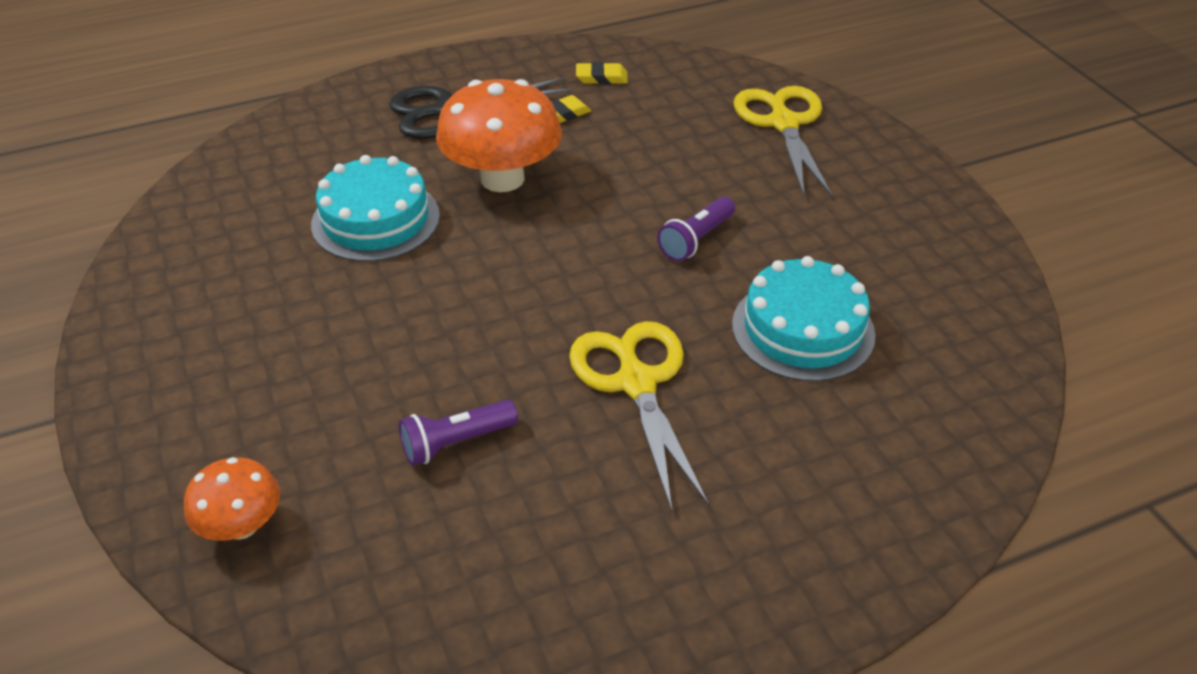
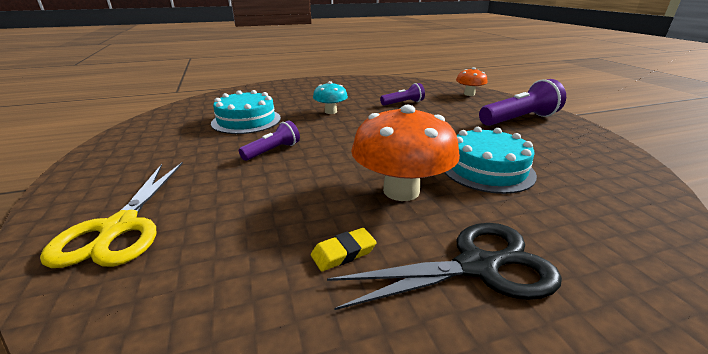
camera: 175 degrees left, 15 degrees down
yellow scissors [569,321,709,511] -> turquoise mushroom [313,81,348,114]
yellow eraser [576,62,628,84] -> none
none -> purple flashlight [479,79,566,126]

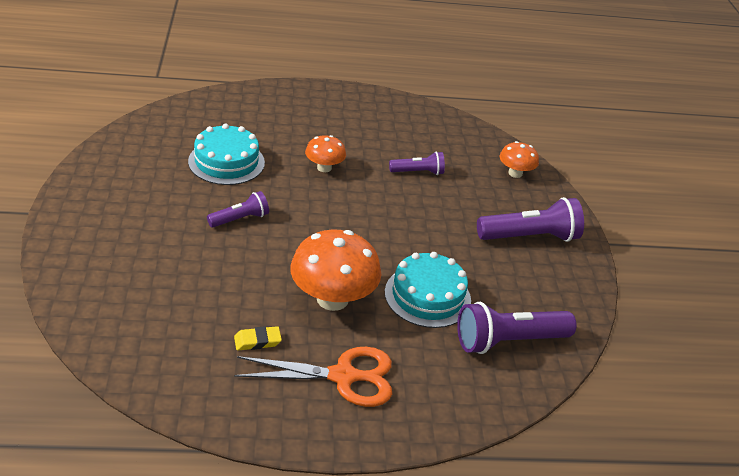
camera: 10 degrees right, 10 degrees up
yellow scissors [40,162,183,268] -> none
turquoise mushroom [313,81,348,114] -> orange mushroom [305,135,346,172]
black scissors [327,223,562,310] -> orange scissors [234,347,392,407]
none -> purple flashlight [457,302,577,354]

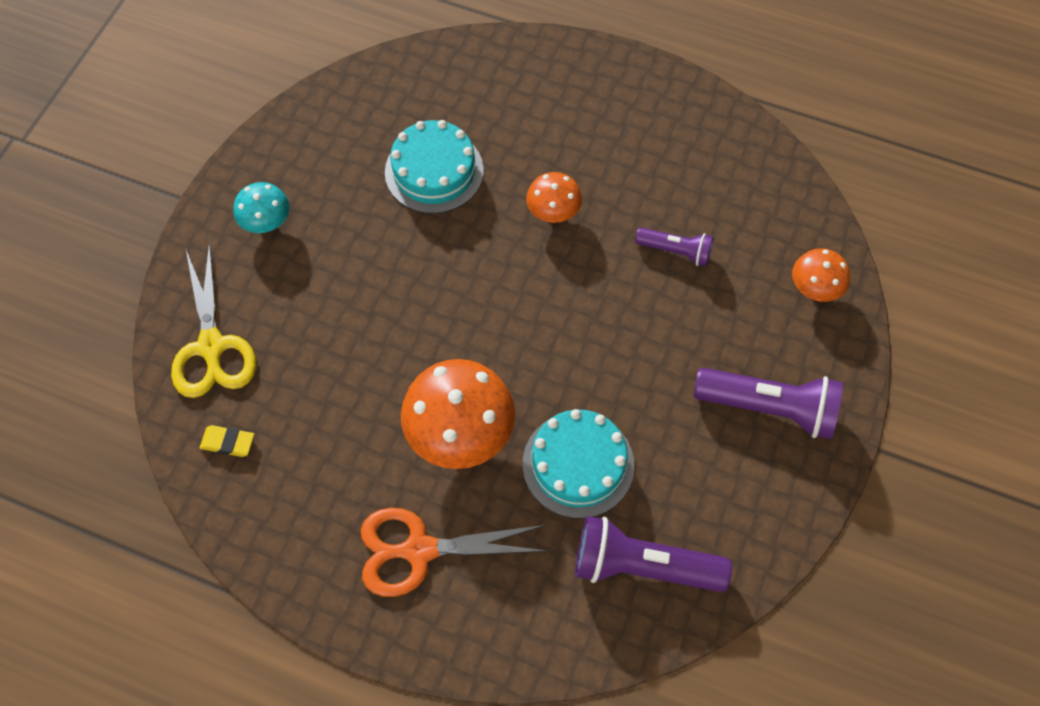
camera: 30 degrees right, 25 degrees up
purple flashlight [207,191,269,227] -> none
yellow eraser [234,326,282,350] -> yellow eraser moved to [200,425,254,457]
orange scissors [234,347,392,407] -> orange scissors turned 150 degrees clockwise [361,508,547,597]
none -> yellow scissors [171,243,256,398]
none -> turquoise mushroom [233,182,289,233]

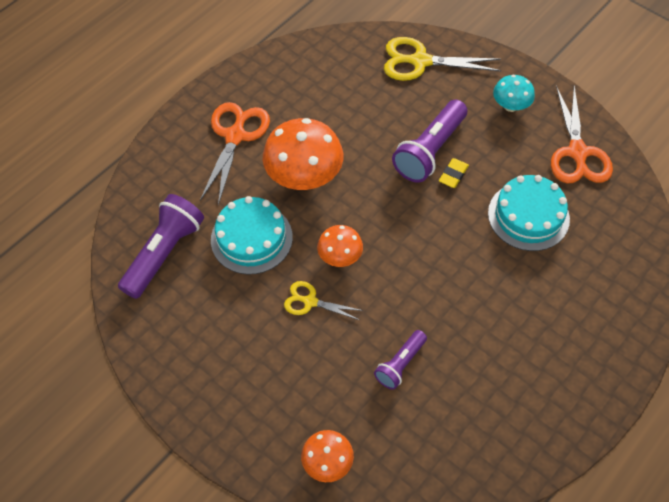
camera: 110 degrees right, 5 degrees down
yellow eraser [200,425,254,457] -> yellow eraser moved to [439,158,469,188]
orange mushroom [526,172,582,223] -> orange mushroom moved to [317,225,363,267]
purple flashlight [694,368,843,439] -> purple flashlight moved to [392,100,467,183]
none -> yellow scissors [284,281,363,320]
none -> orange scissors [551,86,613,184]

